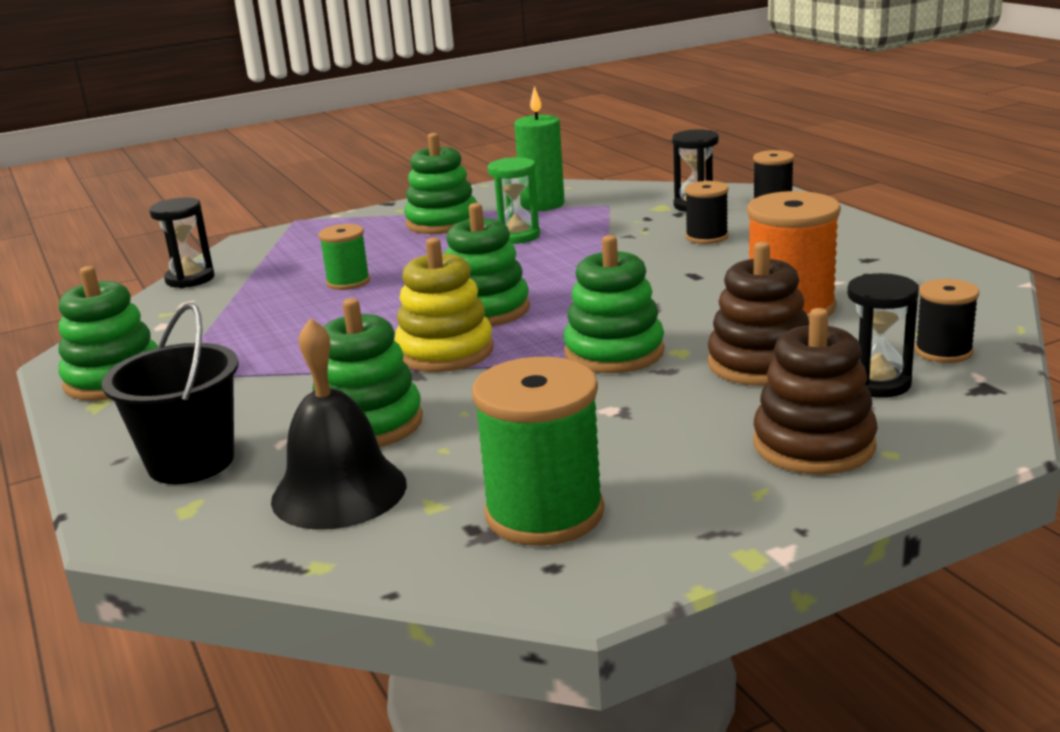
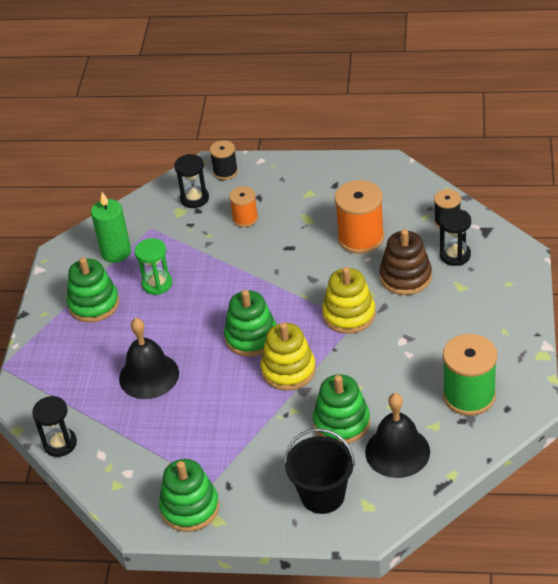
camera: 55 degrees left, 20 degrees up
green spool [318,224,370,290] -> black bell [119,318,179,399]
green stacking toy [564,235,665,373] -> yellow stacking toy [322,267,376,334]
black spool [685,181,729,244] -> orange spool [229,186,258,227]
brown stacking toy [753,308,878,475] -> none

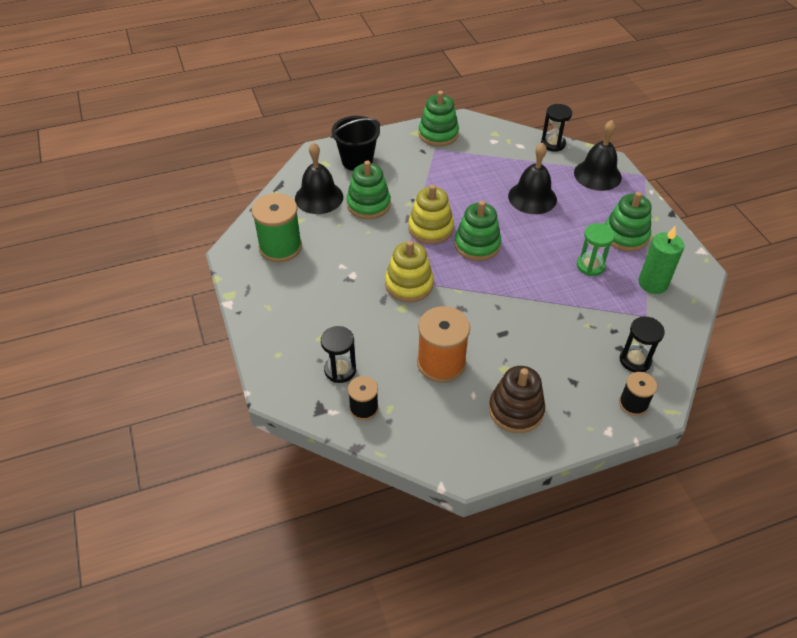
camera: 150 degrees right, 5 degrees up
orange spool [229,186,258,227] -> none
brown stacking toy [380,229,432,295] -> brown stacking toy moved to [489,366,545,433]
none -> black bell [574,120,622,191]

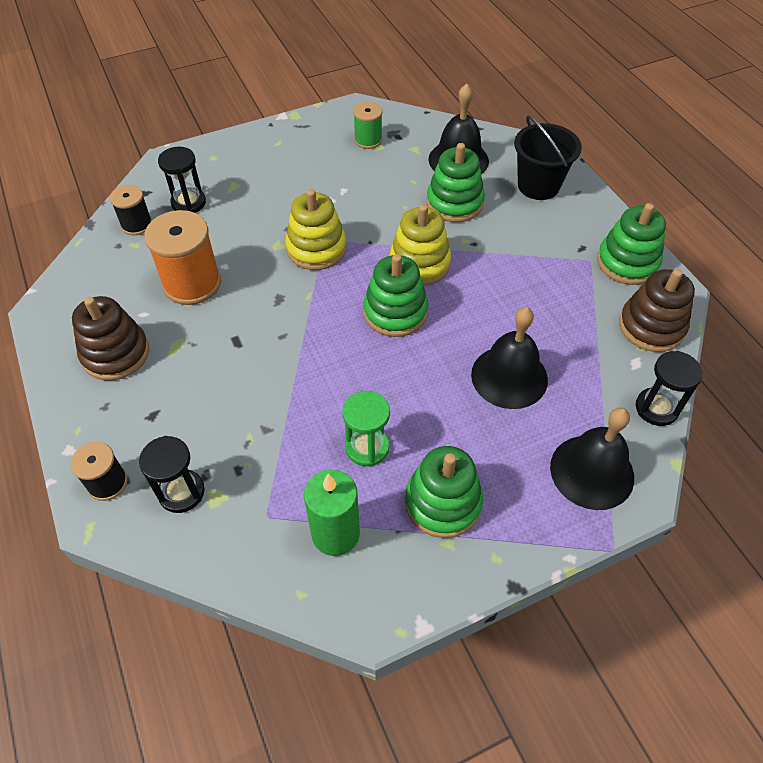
camera: 85 degrees right, 5 degrees up
green spool [252,193,302,262] -> green spool [353,102,382,149], size x0.57
none -> brown stacking toy [619,269,695,352]

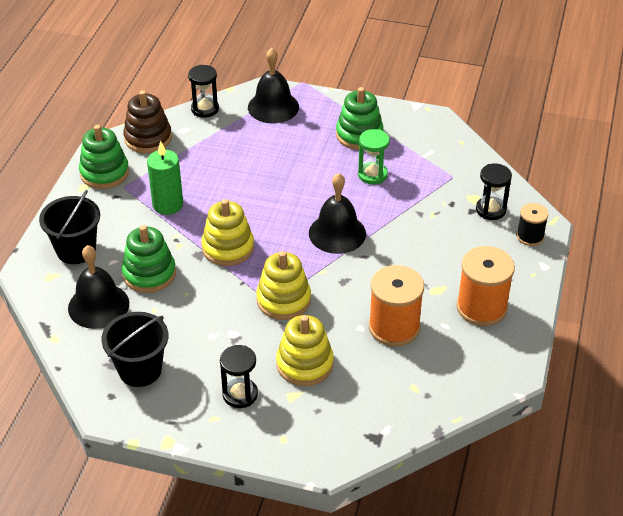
camera: 140 degrees left, 10 degrees down
brown stacking toy [72,296,149,380] -> orange spool [456,246,515,326]
black spool [110,185,152,235] -> none
black hourglass [158,147,206,213] -> black hourglass moved to [220,345,258,408]
green candle [304,469,360,556] -> green candle moved to [147,141,183,215]
green spool [353,102,382,149] -> black bucket [101,312,168,387]
green stacking toy [363,254,428,337] -> none
black bell [471,307,548,409] -> black bell moved to [309,173,366,254]
none -> yellow stacking toy [276,315,334,386]

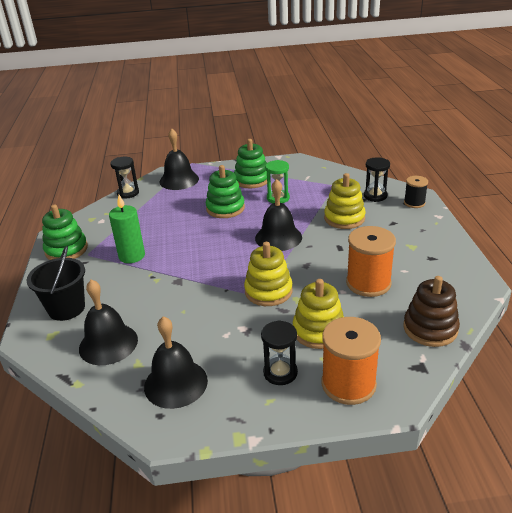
camera: 20 degrees left, 10 degrees down
black bucket [101,312,168,387] -> black bell [144,316,208,409]
green stacking toy [122,225,176,293] -> green stacking toy moved to [206,165,245,218]
brown stacking toy [123,90,172,153] -> brown stacking toy moved to [403,276,460,347]
yellow stacking toy [201,199,254,266] -> yellow stacking toy moved to [324,173,366,229]
orange spool [456,246,515,326] -> orange spool moved to [322,317,381,405]

